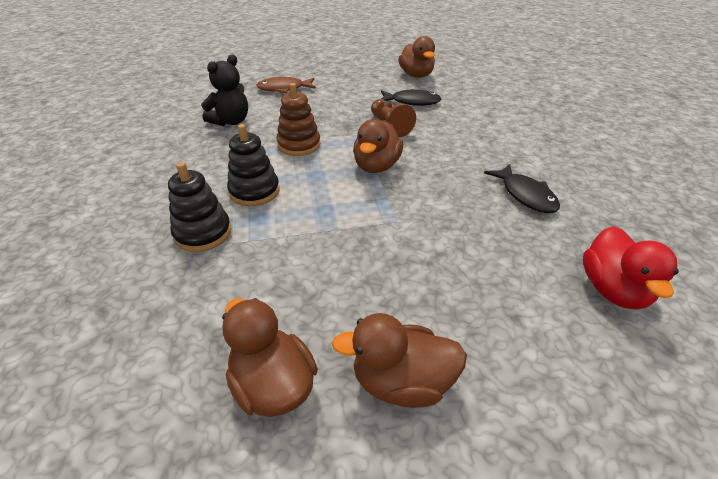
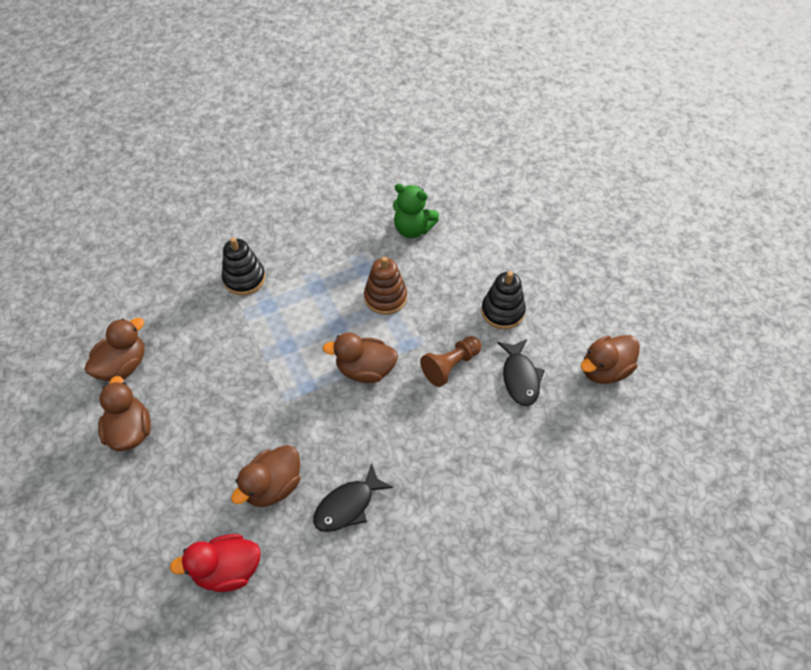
camera: 75 degrees right, 15 degrees up
black teddy bear [201,54,248,126] -> green teddy bear [393,184,439,238]
black stacking toy [227,124,280,206] -> black stacking toy moved to [481,271,526,329]
brown fish [256,77,316,93] -> none
none -> brown duck [231,445,301,507]

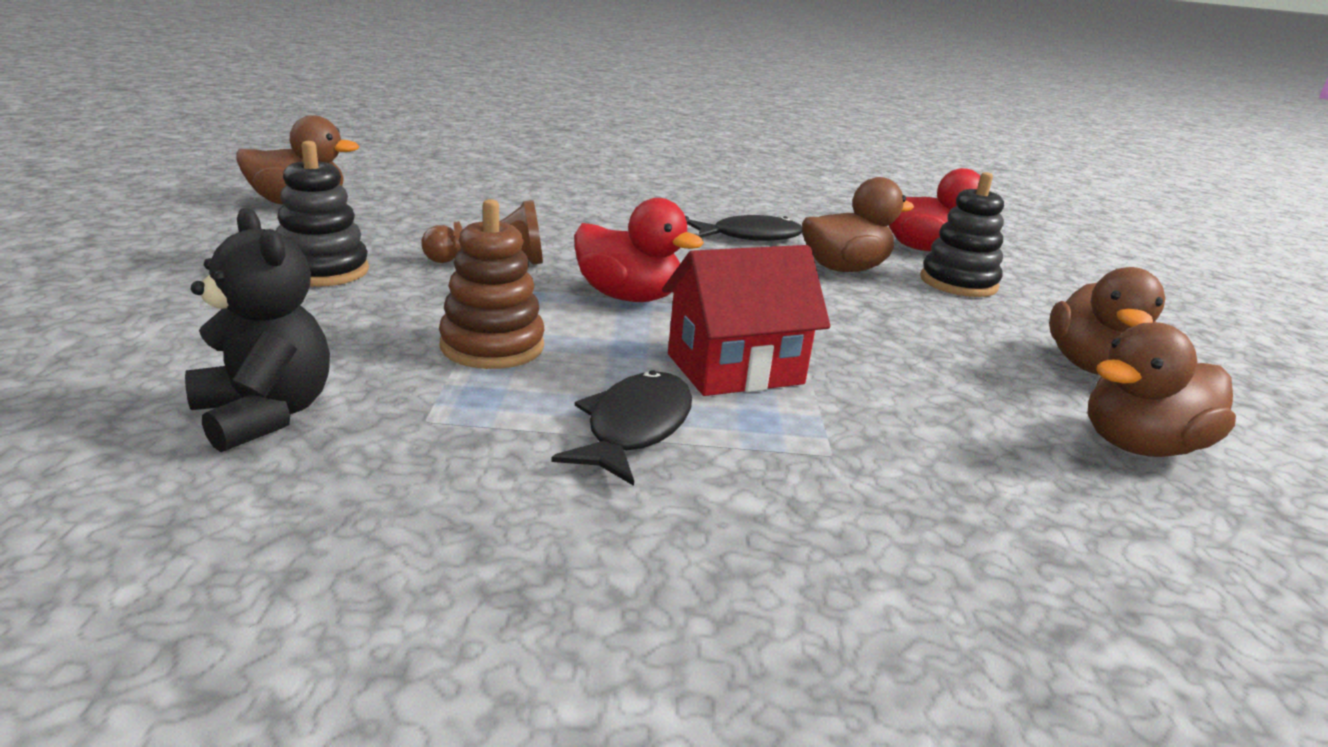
camera: 155 degrees left, 30 degrees down
black stacking toy [222,237,265,295] -> black stacking toy moved to [920,172,1004,297]
brown duck [323,332,398,383] -> red duck [574,198,704,302]
green teddy bear [393,184,439,238] -> black teddy bear [185,208,330,452]
black fish [497,339,545,406] -> black fish moved to [551,370,692,486]
none -> red house [662,245,830,396]

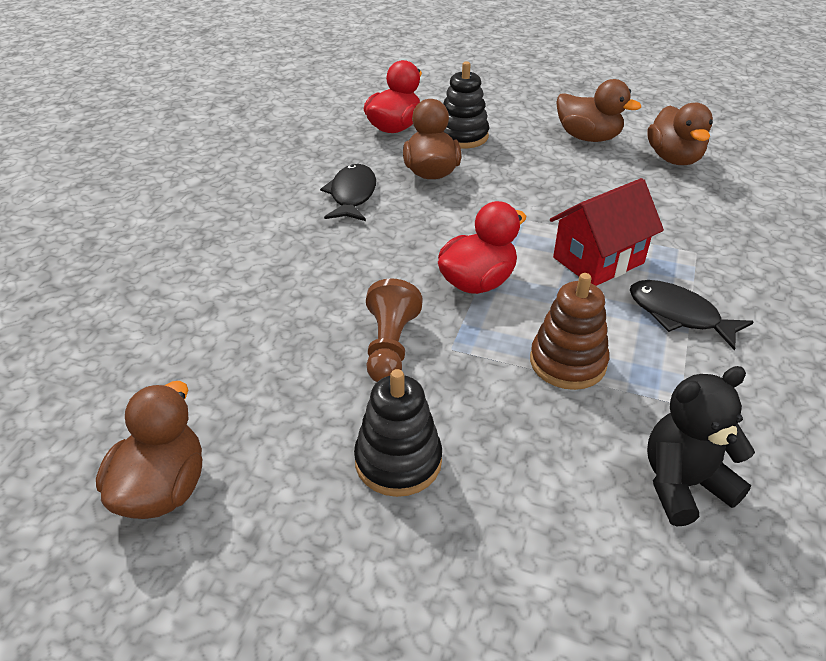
camera: 70 degrees left, 15 degrees up
red house [662,245,830,396] -> red house turned 60 degrees clockwise [550,178,664,286]

